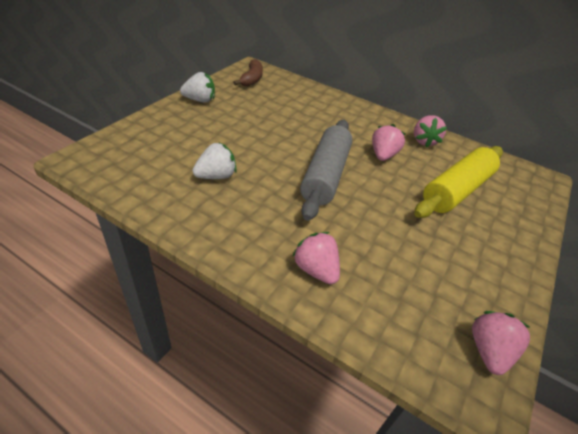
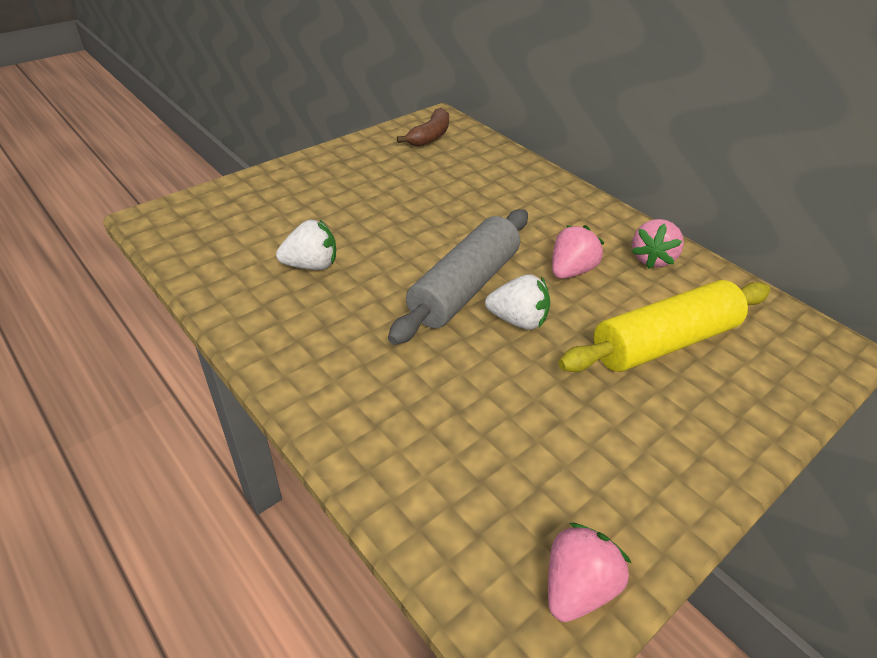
camera: 20 degrees right, 0 degrees up
white strawberry [180,72,215,103] -> white strawberry moved to [485,274,550,330]
pink strawberry [293,232,340,284] -> none

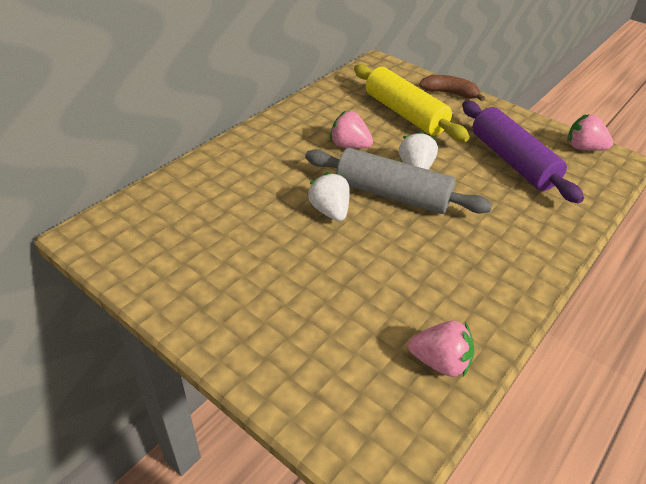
camera: 100 degrees left, 0 degrees up
white strawberry [276,220,336,270] -> white strawberry moved to [307,172,350,221]
brown banana [397,108,449,147] -> brown banana moved to [419,75,485,101]
pink strawberry [631,219,684,269] -> pink strawberry moved to [408,321,474,377]
none -> purple rolling pin [462,101,584,203]

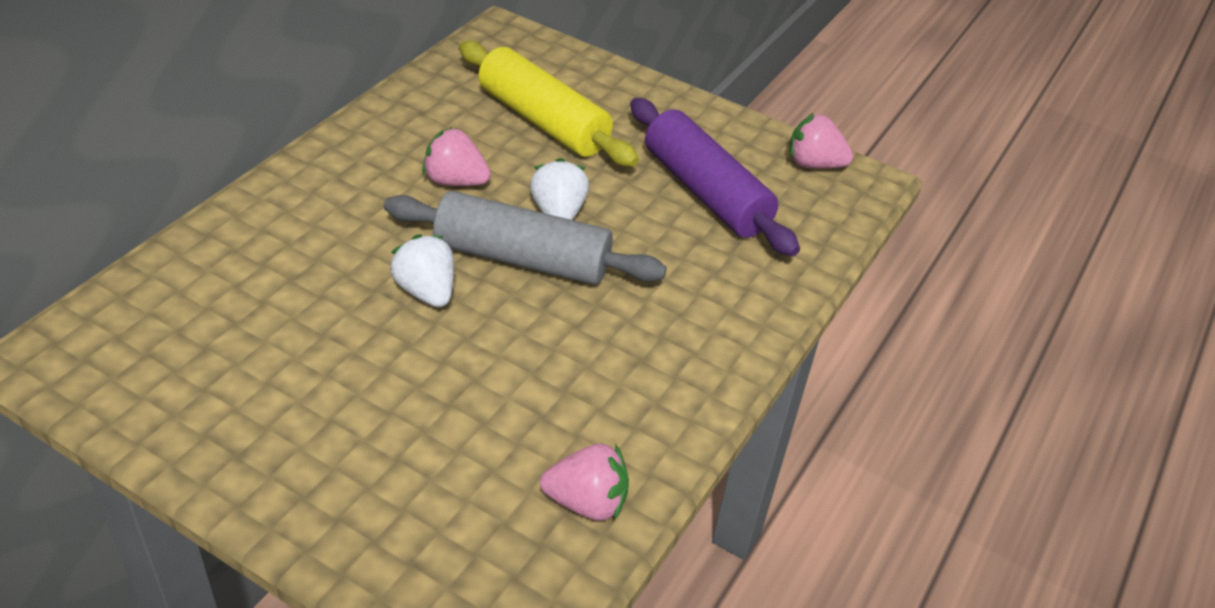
camera: 10 degrees left, 0 degrees up
brown banana [419,75,485,101] -> none

